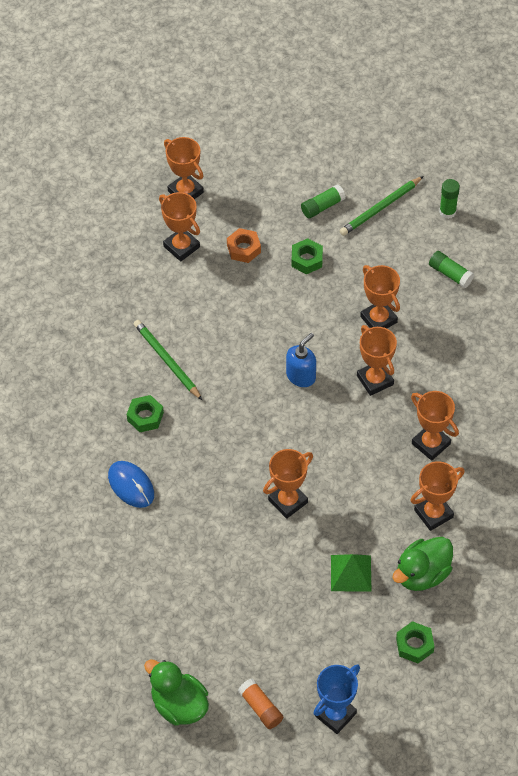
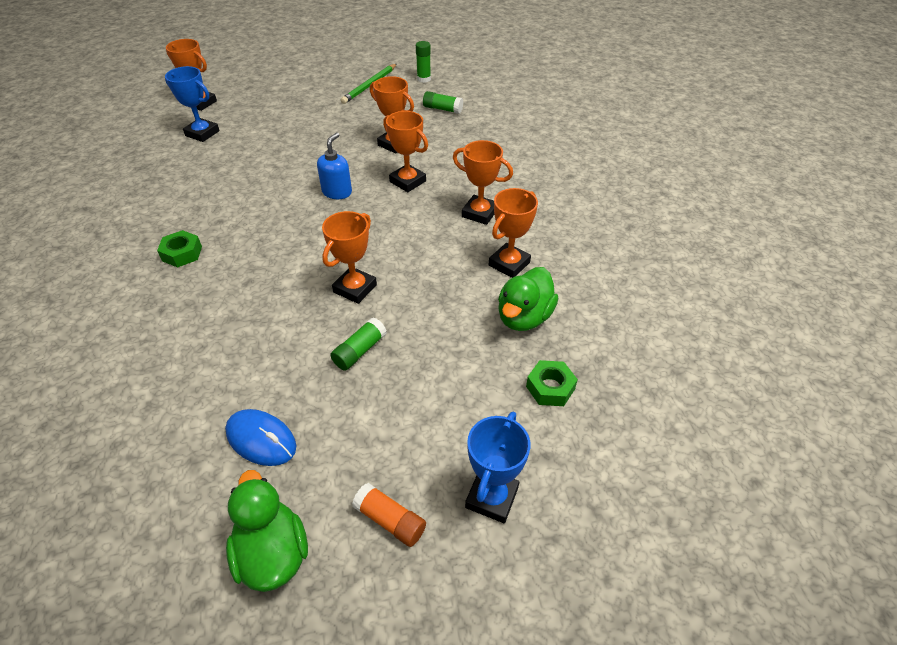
camera: 20 degrees left, 10 degrees down
blue mouse [108,461,154,508] -> blue mouse moved to [225,409,296,466]
green pencil [134,320,202,400] -> none
green duck [144,659,209,726] -> green duck turned 45 degrees clockwise [226,470,308,592]
orange trophy [159,192,200,262] -> blue trophy [165,66,220,142]
orange nut [227,228,261,263] -> none
green nut [291,238,323,274] -> none
green glue stick [301,184,346,219] -> green glue stick moved to [330,317,387,371]
green pyramid [331,554,372,592] -> none

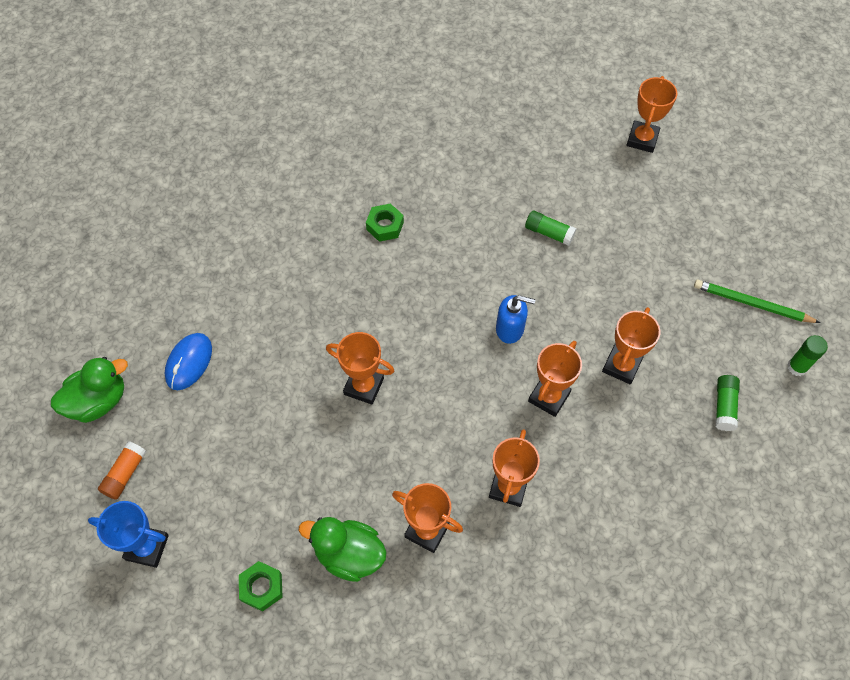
camera: 80 degrees right, 15 degrees up
blue trophy [165,66,220,142] -> none
green glue stick [330,317,387,371] -> green glue stick moved to [525,210,576,246]

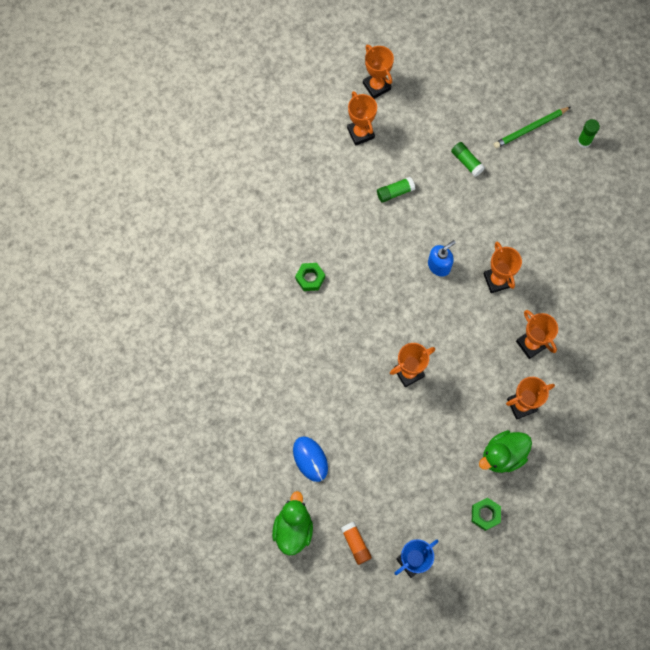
camera: 50 degrees left, 10 degrees up
orange trophy [602,307,660,384] -> orange trophy moved to [347,91,377,146]
green glue stick [715,375,740,431] -> green glue stick moved to [451,142,485,177]

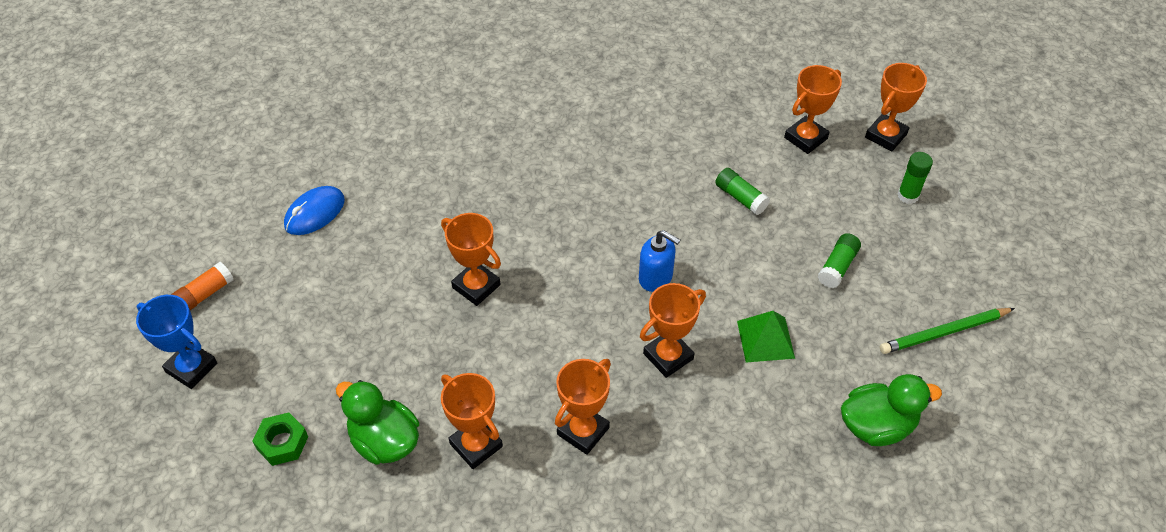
camera: 70 degrees right, 20 degrees down
green duck [272,491,313,556] -> green duck moved to [841,374,942,446]
green nut [295,263,325,291] -> none
green pencil [494,107,570,148] -> green pencil turned 60 degrees counterclockwise [880,308,1015,354]
green glue stick [577,119,600,148] -> green glue stick moved to [898,152,933,204]
none -> green pyramid [737,311,795,362]

